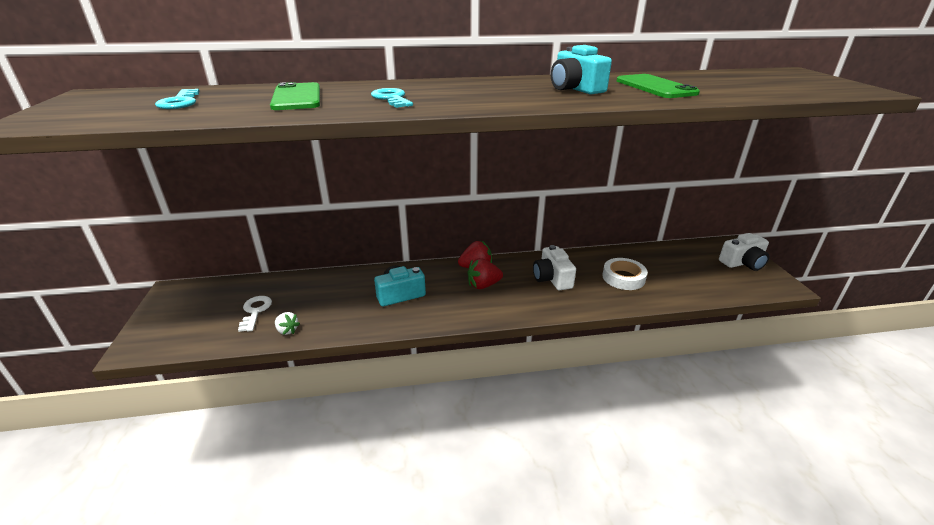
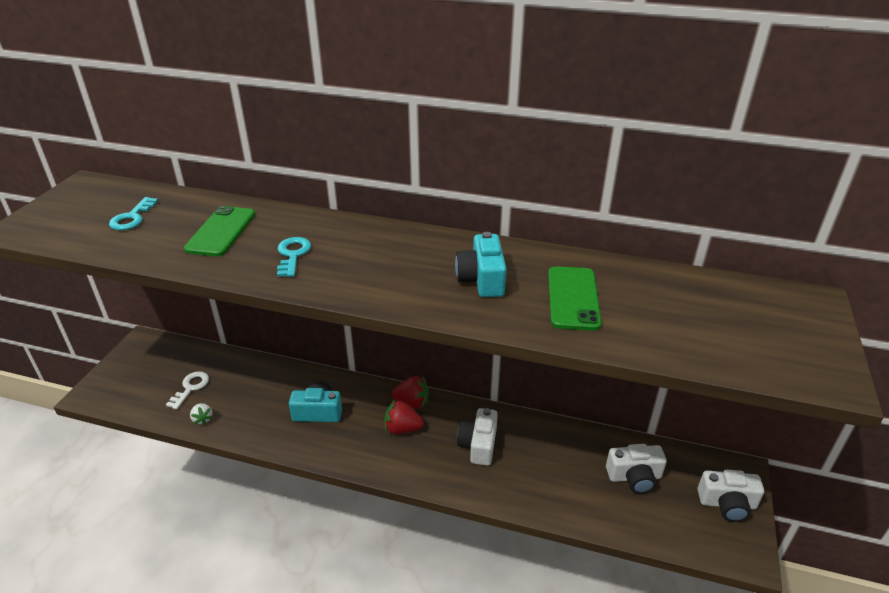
camera: 25 degrees right, 5 degrees up
white tape [602,258,648,290] -> none
none -> white camera [606,444,667,494]

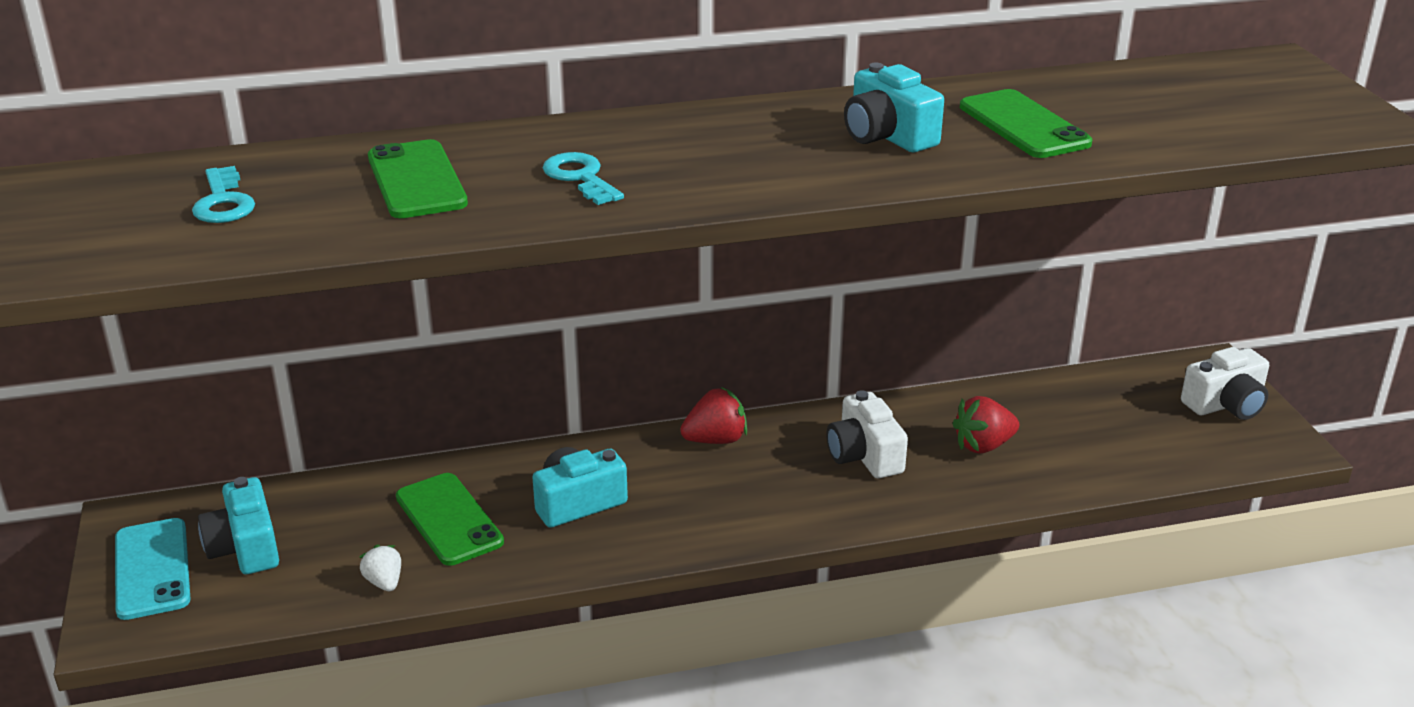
camera: 30 degrees left, 5 degrees down
white key [166,371,209,410] -> none
white strawberry [190,403,213,425] -> white strawberry turned 150 degrees counterclockwise [360,545,401,591]
red strawberry [384,399,424,434] -> red strawberry moved to [952,396,1019,454]
white camera [606,444,667,494] -> none
none -> turquoise phone [115,518,191,620]
none -> turquoise camera [198,477,279,574]
none -> green phone [396,473,504,566]

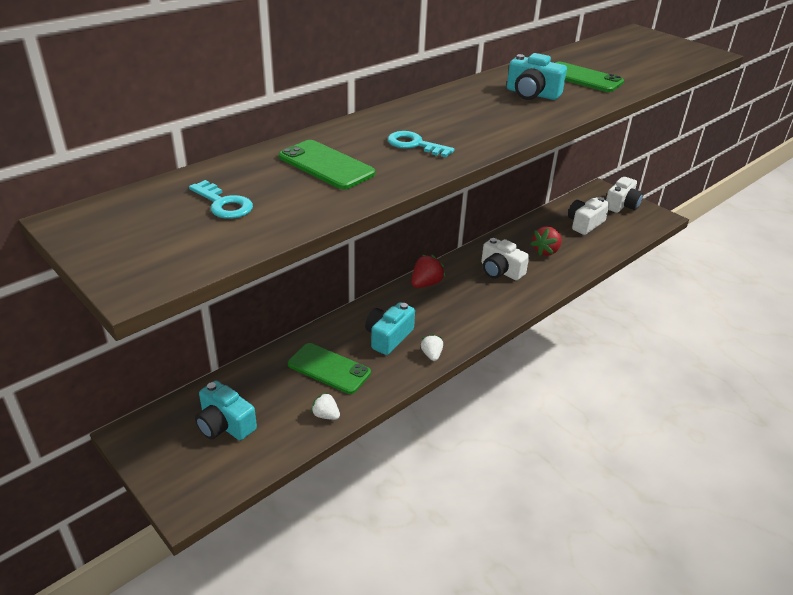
camera: 30 degrees left, 5 degrees up
turquoise phone [115,518,191,620] -> none
none -> white strawberry [421,334,443,361]
none -> white camera [568,197,610,235]

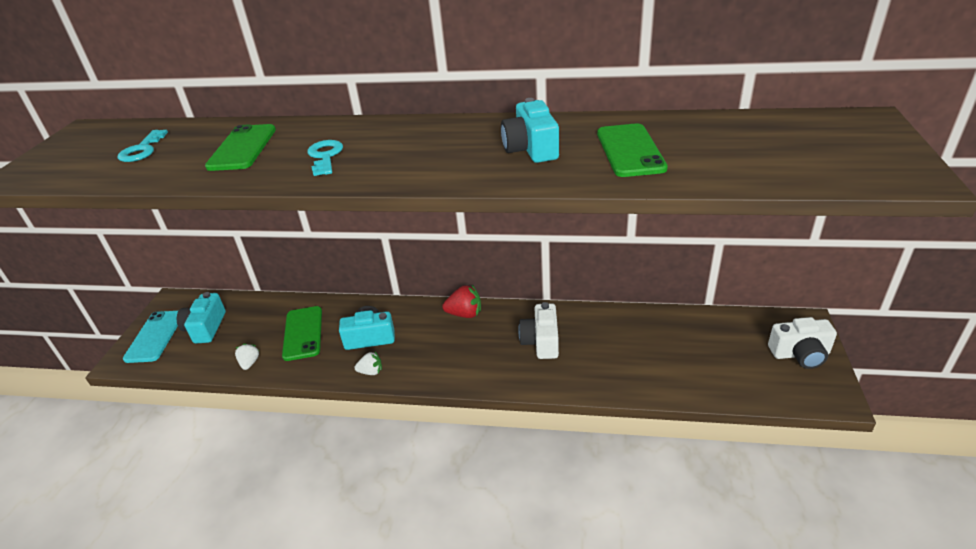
camera: 55 degrees right, 0 degrees up
white strawberry [421,334,443,361] -> white strawberry turned 45 degrees clockwise [355,352,382,375]
red strawberry [531,226,562,256] -> none
white camera [568,197,610,235] -> none
none -> turquoise phone [123,311,178,363]

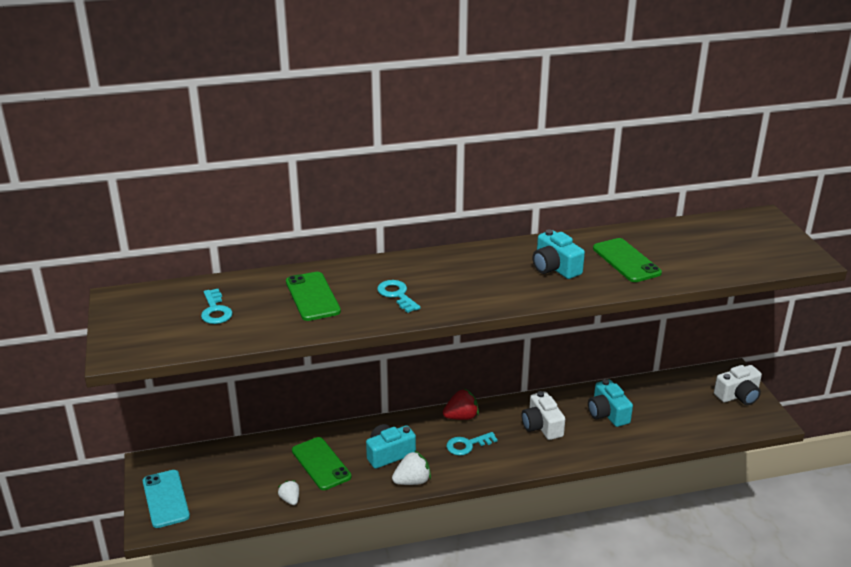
camera: 25 degrees left, 5 degrees down
turquoise camera [177,292,226,343] -> turquoise camera moved to [588,379,633,427]
white strawberry [355,352,382,375] -> white strawberry [392,450,431,485], size x1.55
none -> turquoise key [446,432,498,456]

